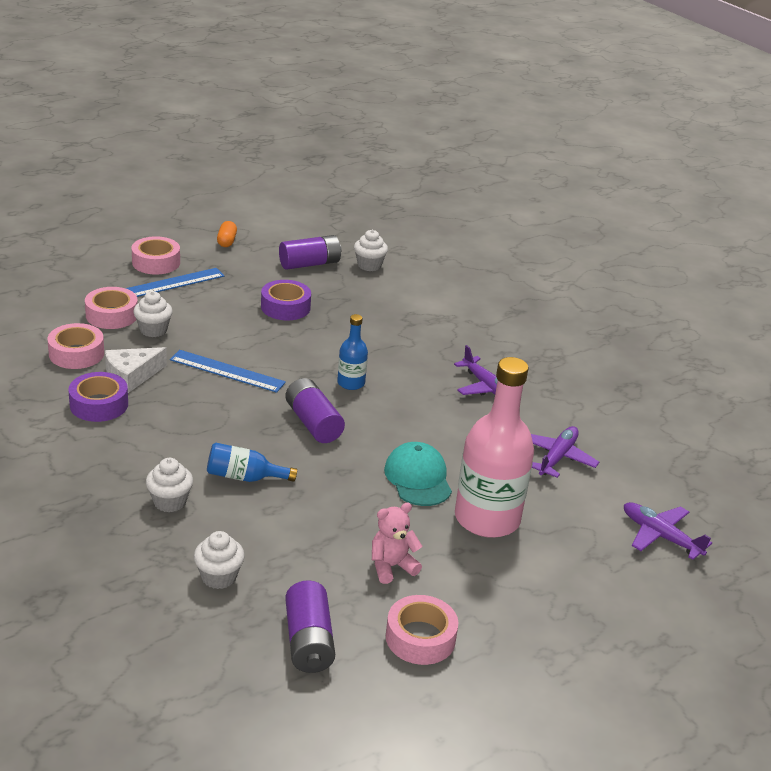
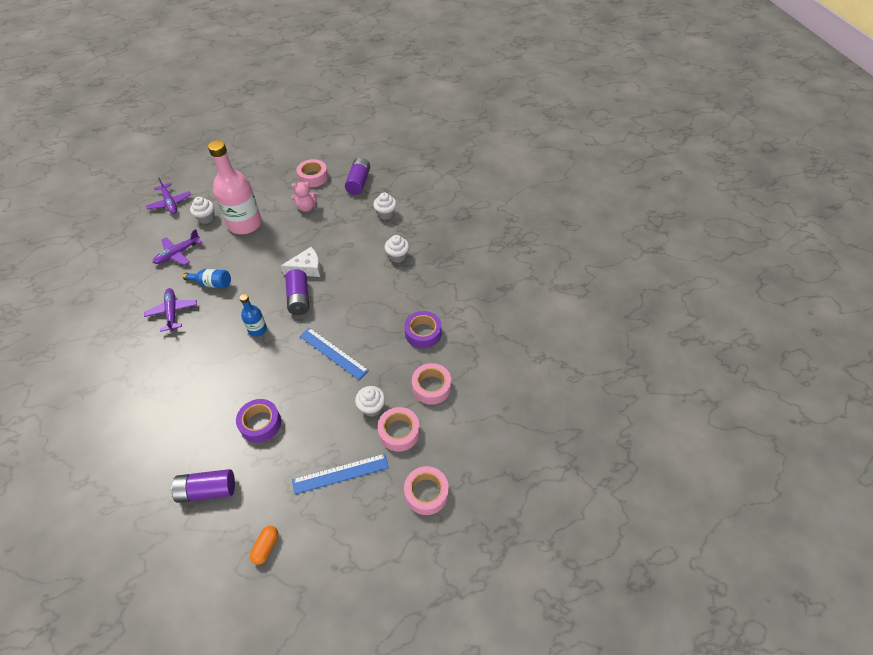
camera: 160 degrees left, 20 degrees up
white cheese [105,347,167,393] -> white cheese moved to [281,247,321,277]
pink tape [132,236,180,275] -> pink tape moved to [404,466,449,515]
blue bottle [207,443,297,482] -> blue bottle moved to [183,269,231,288]
white cupcake [354,230,388,271] -> white cupcake moved to [190,197,215,224]
turquoise cap [384,442,452,506] -> none

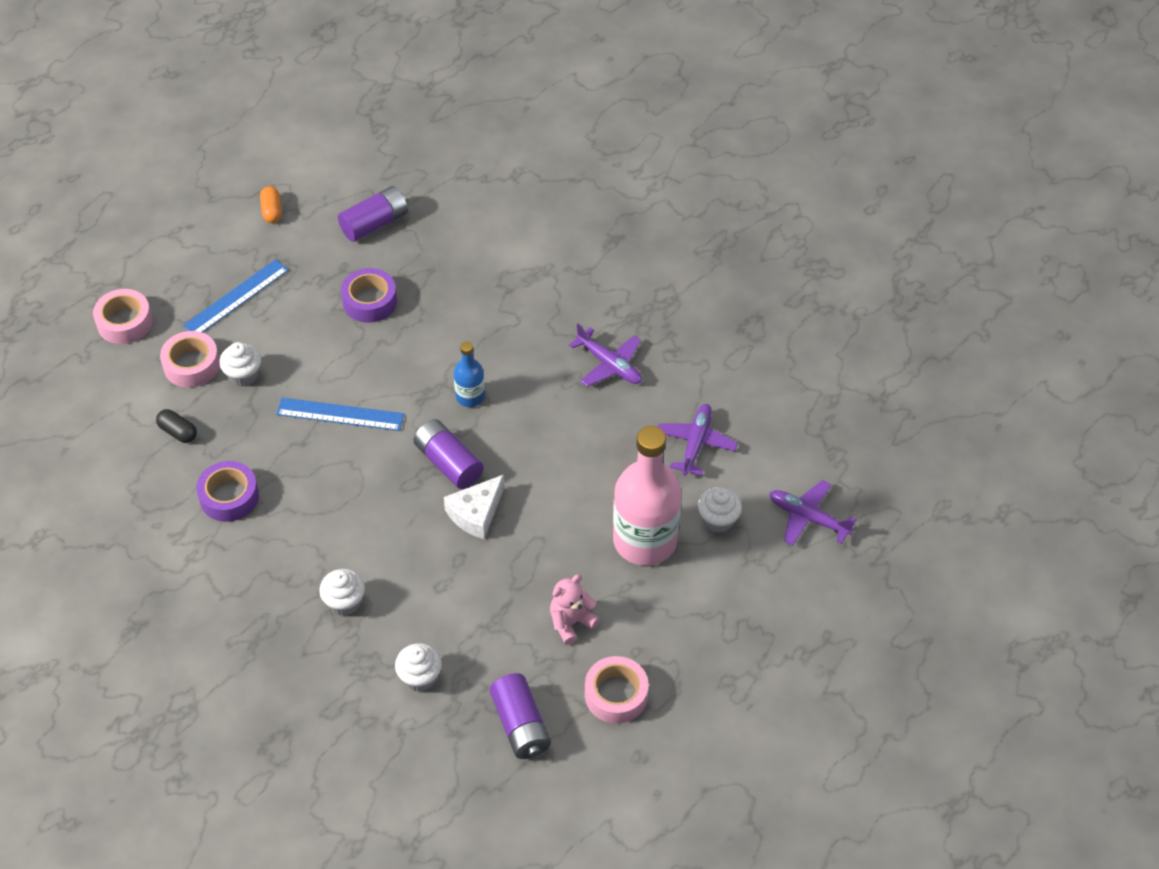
camera: 150 degrees right, 0 degrees up
blue bottle [183,269,231,288] -> none
pink tape [412,363,451,405] -> black capsule [156,409,197,443]

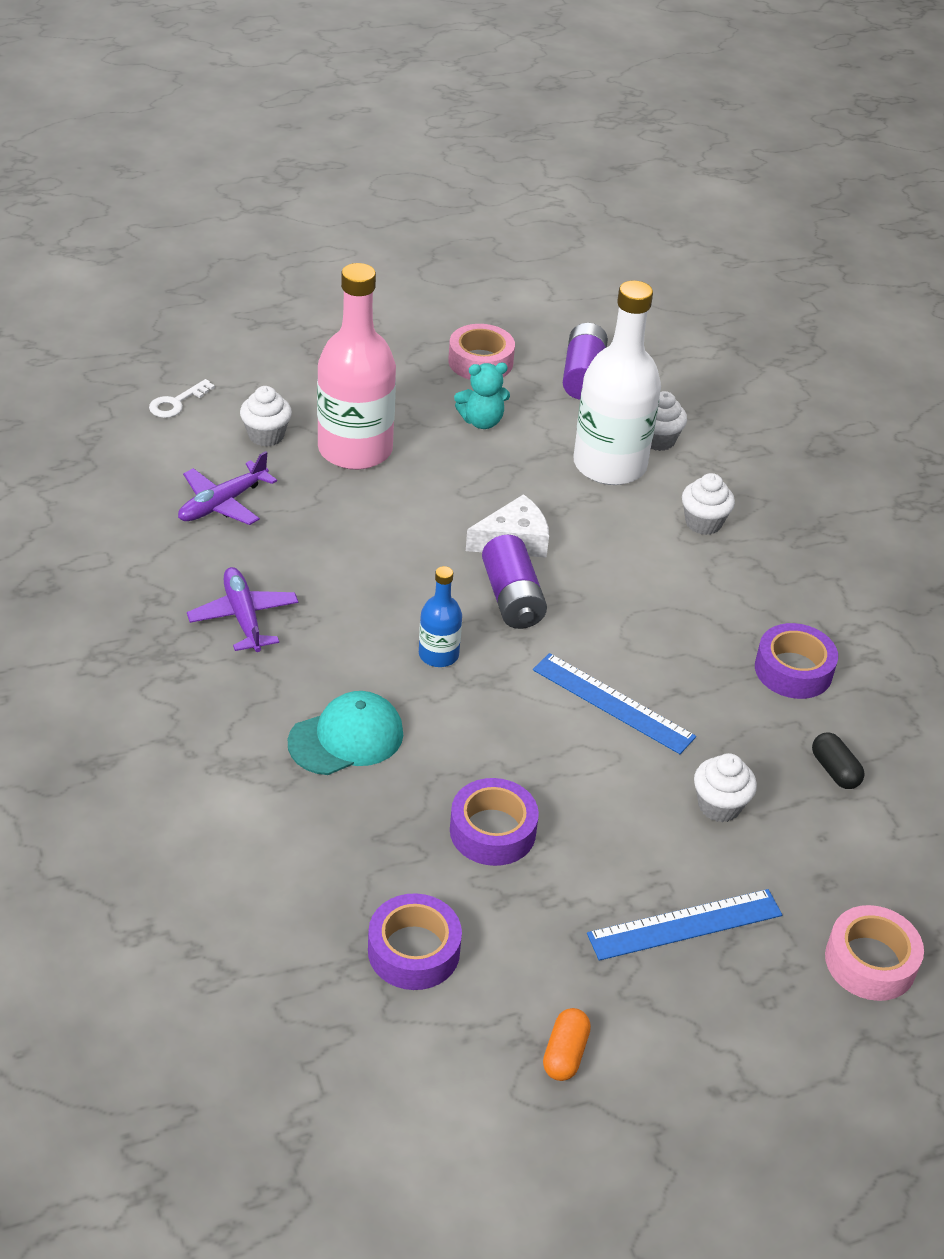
camera: 155 degrees left, 10 degrees down
pink tape [160,331,220,387] -> none
purple battery [338,186,408,242] -> purple tape [368,893,462,990]
pink teddy bear [550,574,600,645] -> turquoise teddy bear [454,363,510,429]
purple plane [769,480,857,545] -> white key [149,379,215,418]
none -> turquoise cap [288,691,403,775]
none -> white bottle [574,280,661,485]

